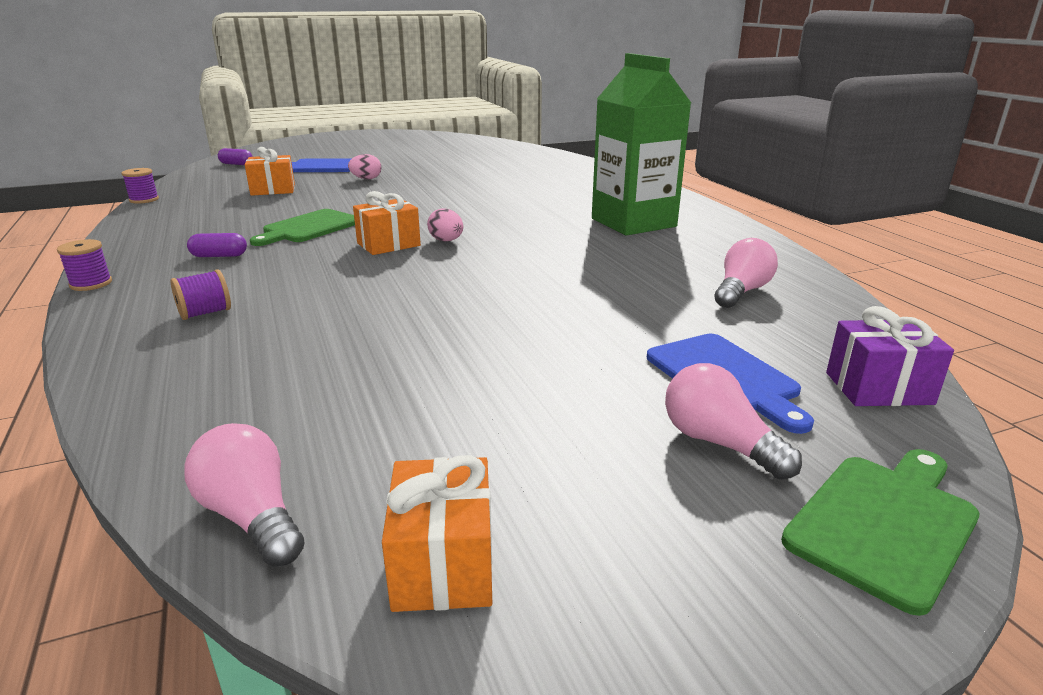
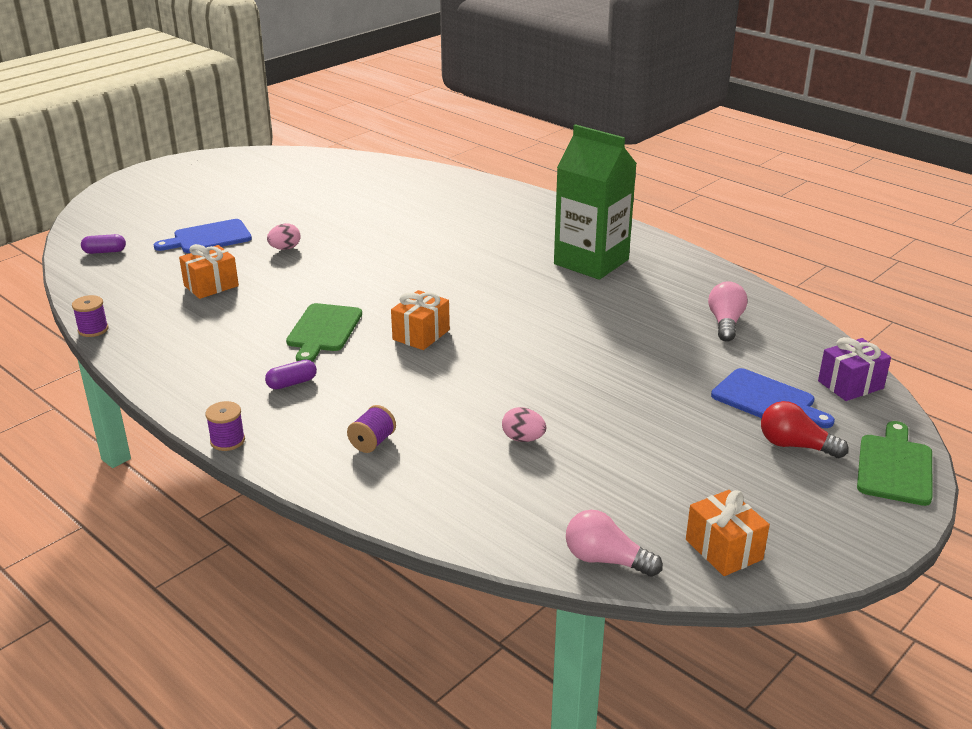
camera: 25 degrees left, 5 degrees up
pink egg [427,208,463,241] -> pink egg moved to [502,407,546,442]
pink light bulb [665,363,802,480] -> red light bulb [761,401,848,458]

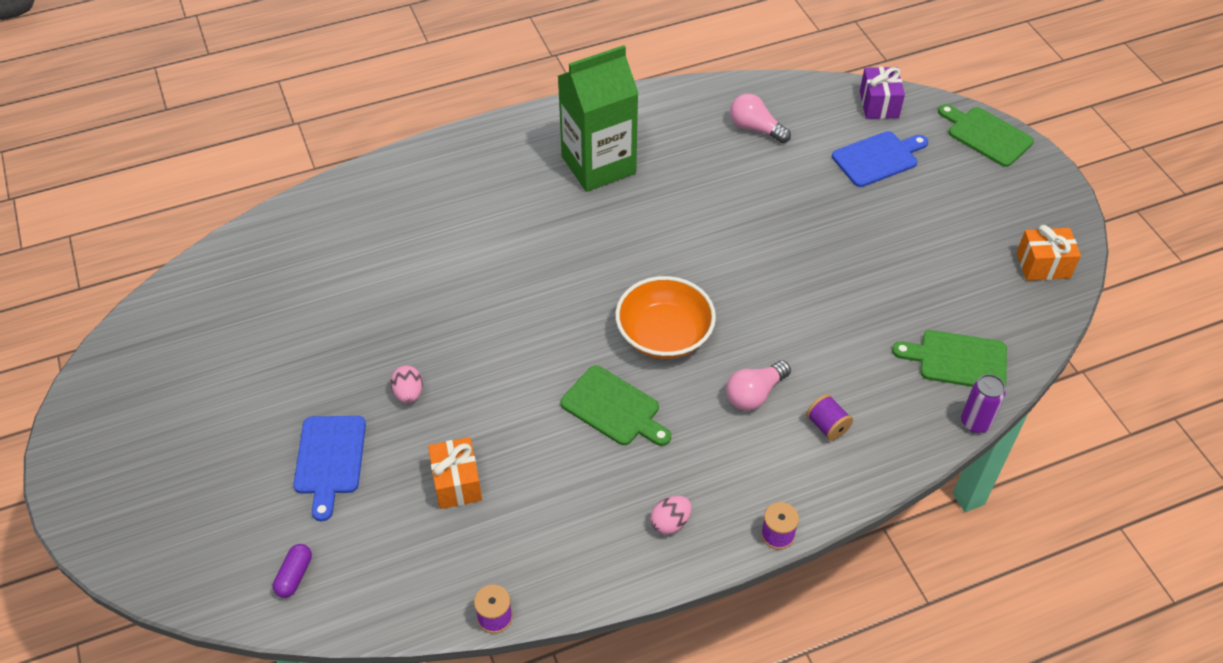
camera: 65 degrees left, 20 degrees up
purple capsule [265,360,317,390] -> none
orange gift [391,290,450,350] -> orange bowl [615,276,716,359]
pink egg [502,407,546,442] -> pink egg moved to [650,496,692,535]
pink light bulb [566,510,663,577] -> pink light bulb moved to [726,360,791,411]
red light bulb [761,401,848,458] -> none
none -> green cutting board [892,330,1007,387]
none -> purple can [961,374,1005,433]

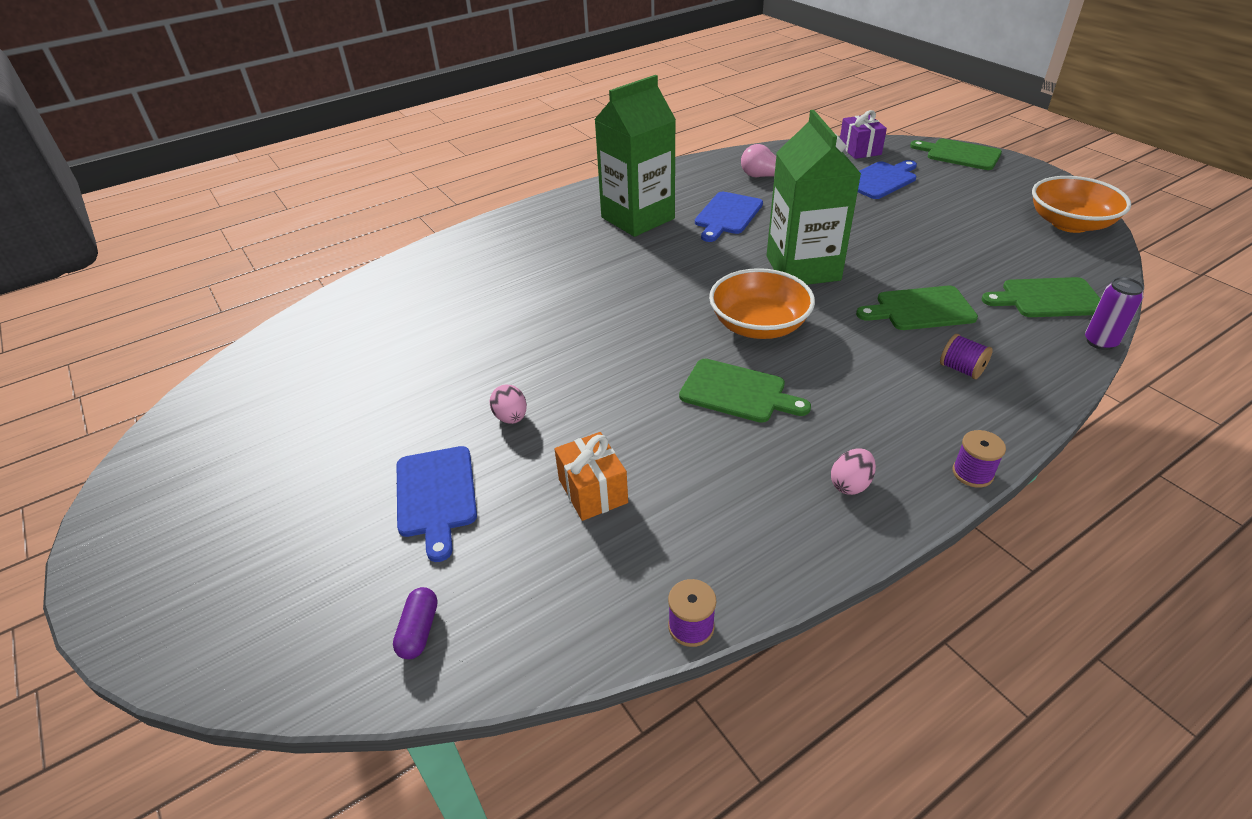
camera: 10 degrees left, 10 degrees down
pink light bulb [726,360,791,411] -> none
orange gift [1017,225,1081,281] -> orange bowl [1032,176,1131,233]
none -> blue cutting board [695,192,763,242]
none -> green carton [767,110,861,285]
none -> green cutting board [856,286,978,330]

